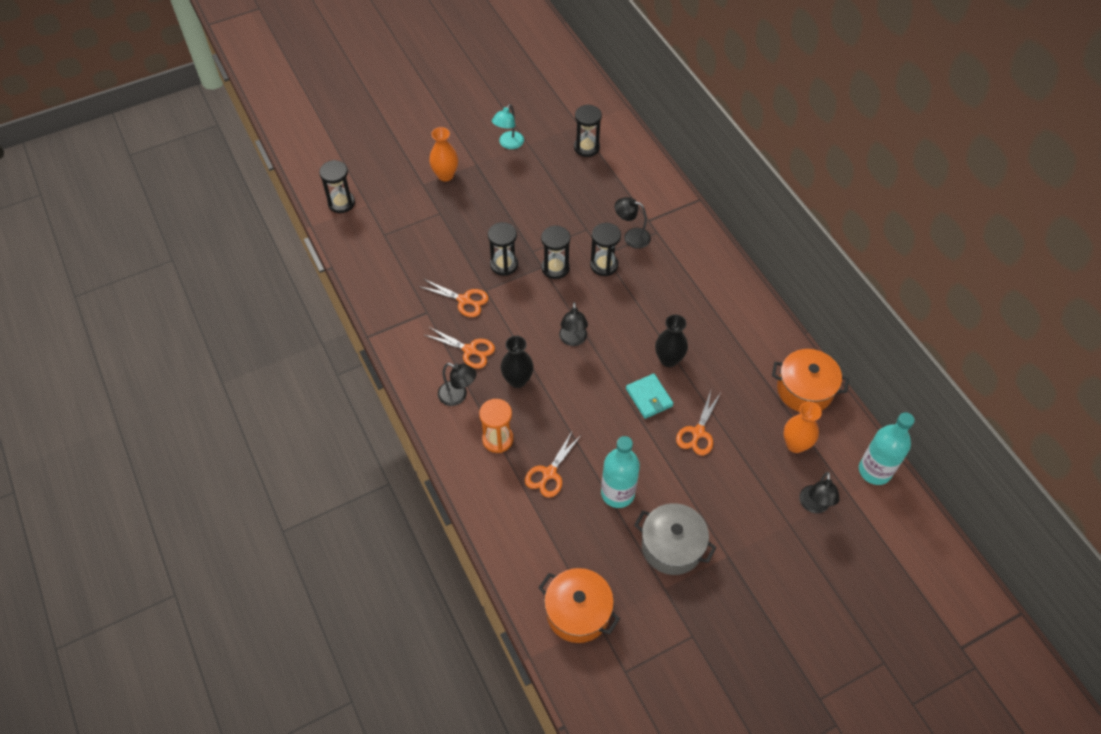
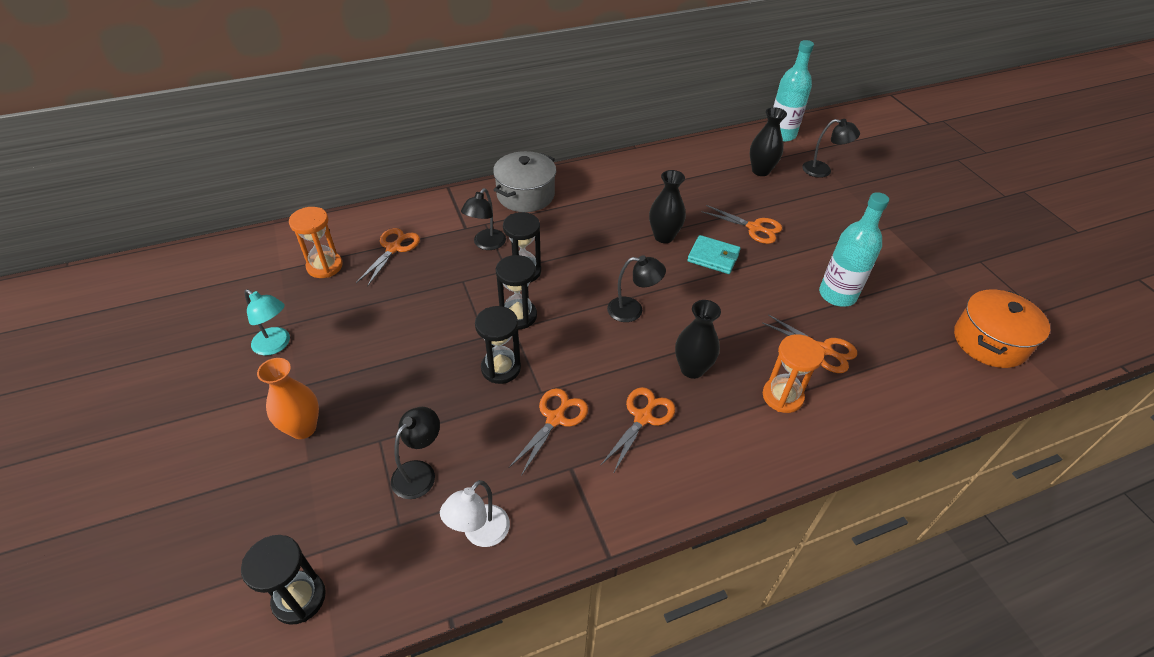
camera: 85 degrees left, 10 degrees down
black lamp [438,363,476,406] -> black lamp moved to [391,407,440,499]
black hourglass [574,104,602,157] -> orange hourglass [289,207,343,278]
turquoise wallet [626,374,674,419] -> turquoise wallet turned 45 degrees clockwise [687,235,741,274]
grey pot [634,503,717,575] -> grey pot moved to [493,151,556,212]
orange pot [772,349,849,412] -> none
orange vase [784,402,822,453] -> black vase [750,107,787,176]
none -> orange scissors [356,228,420,287]
none -> white lamp [440,480,510,547]

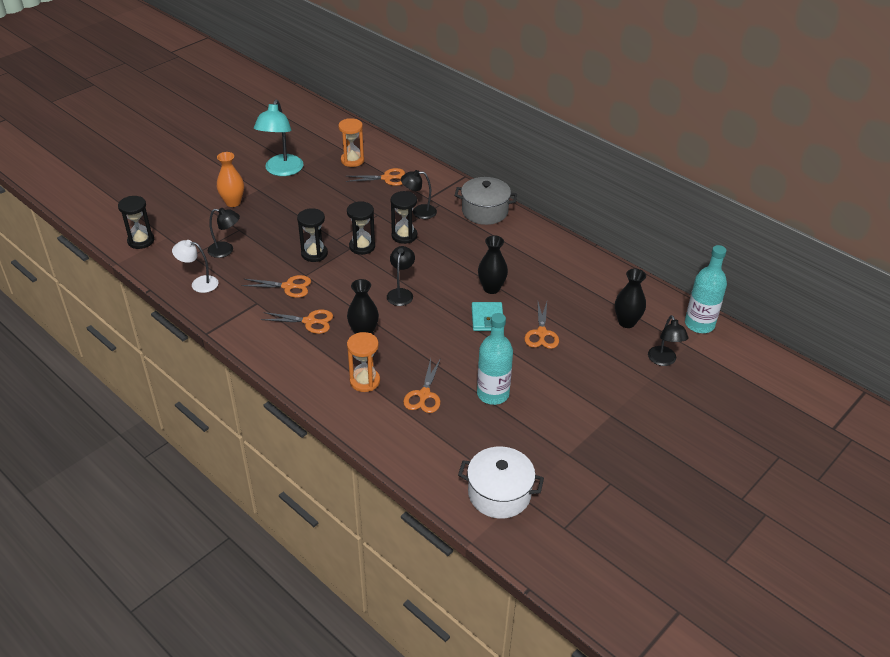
camera: 65 degrees right, 5 degrees down
turquoise lamp [245,289,290,355] -> turquoise lamp [254,100,304,176], size x1.66
black lamp [607,256,666,322] -> black lamp turned 150 degrees counterclockwise [387,246,415,306]
orange pot [954,289,1050,368] -> white pot [458,446,544,519]

